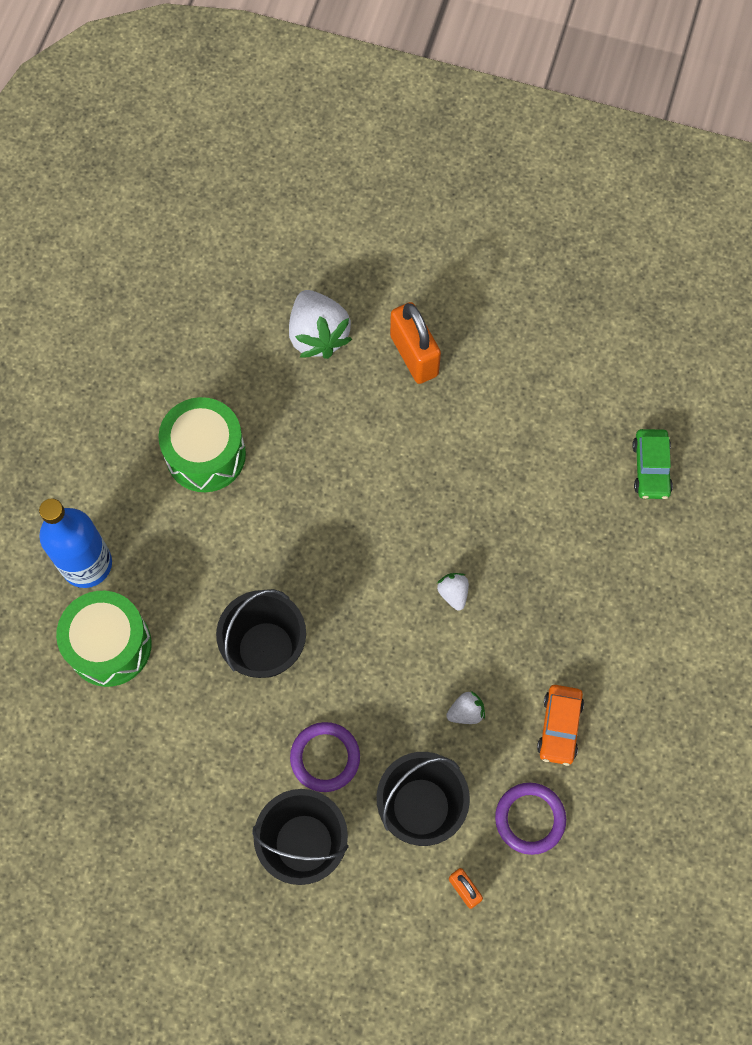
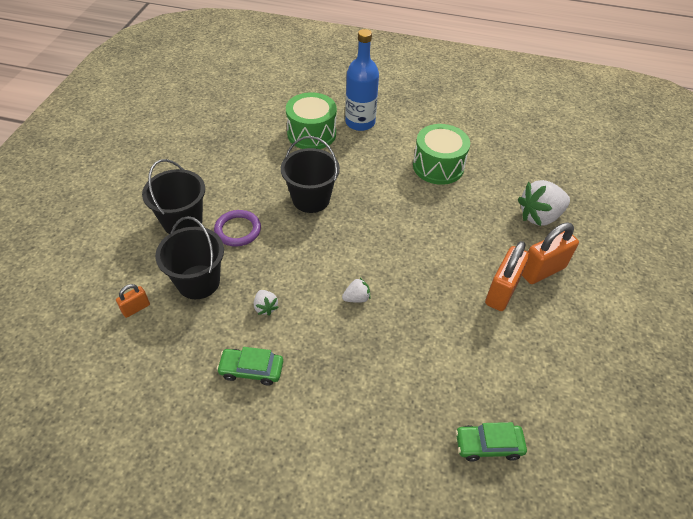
camera: 85 degrees right, 20 degrees down
purple ring [495,783,566,855] -> none
orange car [537,685,584,766] -> green car [216,347,283,386]
none -> orange padlock [485,241,530,311]

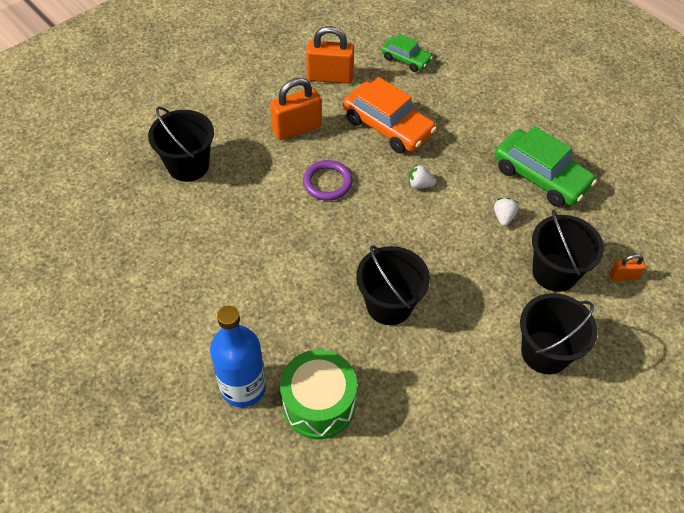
camera: 145 degrees left, 5 degrees up
purple ring [214,210,261,246] -> purple ring moved to [303,160,353,201]
green car [216,347,283,386] -> green car [494,126,597,207], size x1.76
green drum [413,124,470,185] -> none
white strawberry [518,180,570,226] -> black bucket [148,107,214,182]
orange padlock [522,222,579,284] -> orange padlock moved to [306,26,354,84]
none -> orange car [343,77,437,153]

